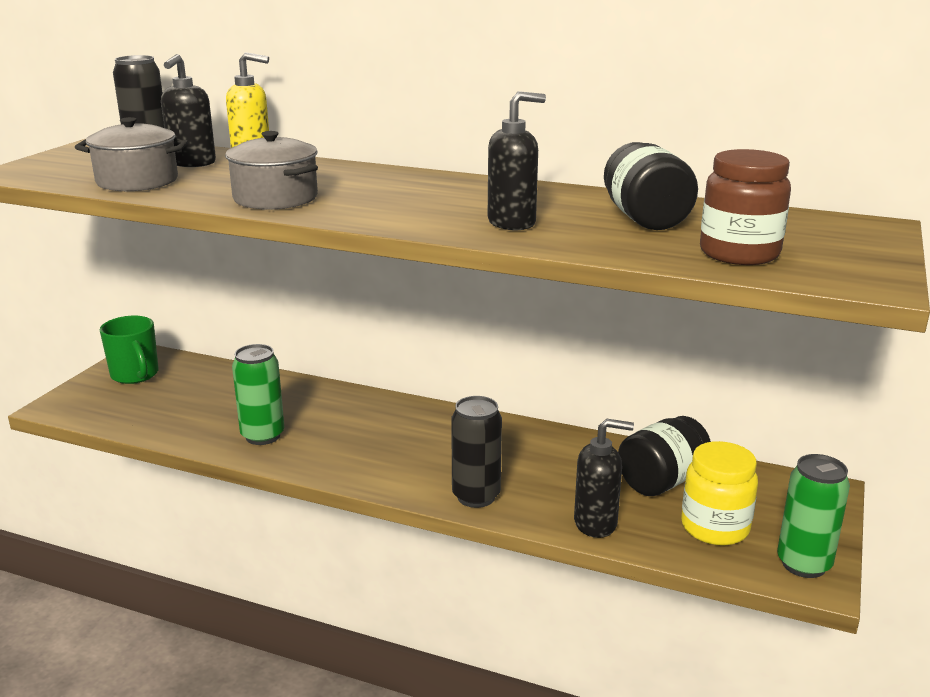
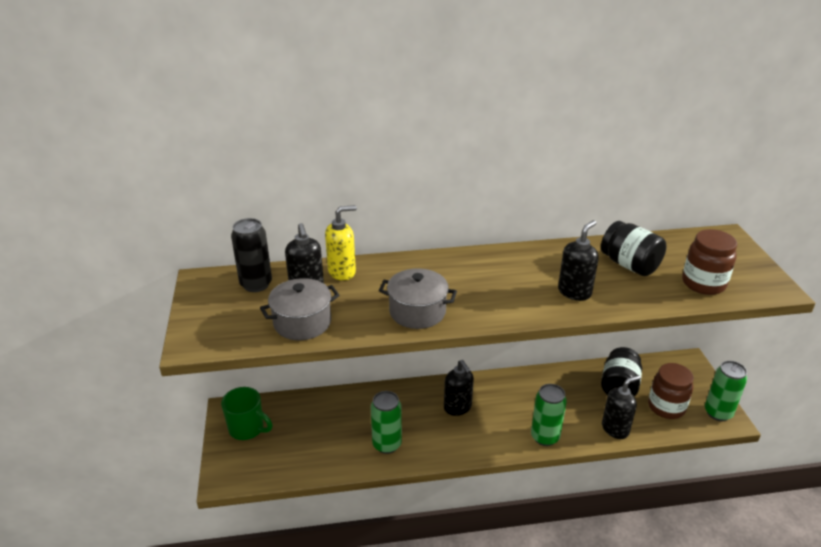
camera: 30 degrees left, 10 degrees up
black can [451,396,502,508] -> green can [531,384,567,446]
yellow jar [681,441,758,545] -> brown jar [648,363,694,419]
none -> black soap dispenser [444,360,474,416]

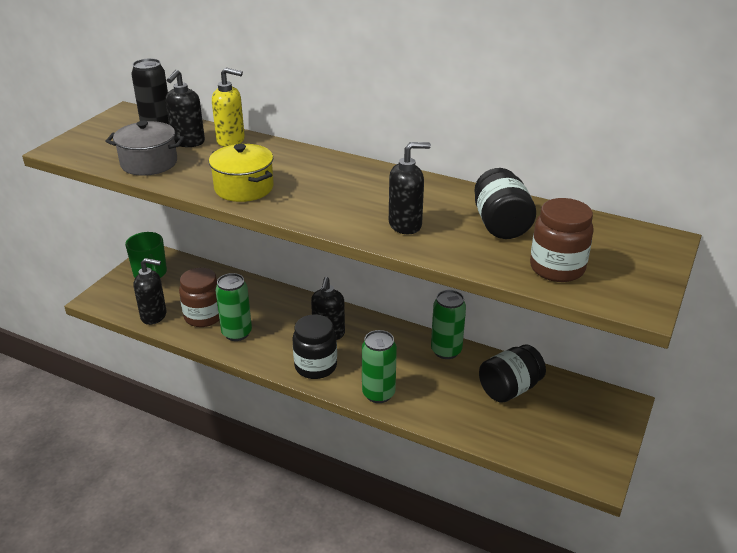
camera: 35 degrees right, 0 degrees up
grey pot [379,268,457,329] -> yellow pot [209,144,274,202]
black soap dispenser [602,375,641,439] -> black soap dispenser moved to [134,258,166,325]
brown jar [648,363,694,419] -> brown jar moved to [179,268,219,327]
green can [705,361,747,421] -> green can moved to [431,290,466,359]
none -> black jar [293,314,337,379]

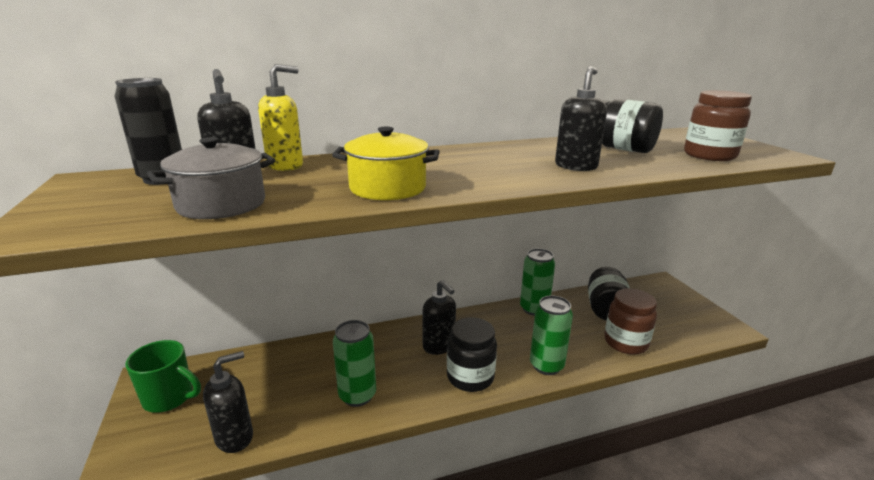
camera: 45 degrees left, 10 degrees down
brown jar [179,268,219,327] -> brown jar moved to [604,288,657,355]

